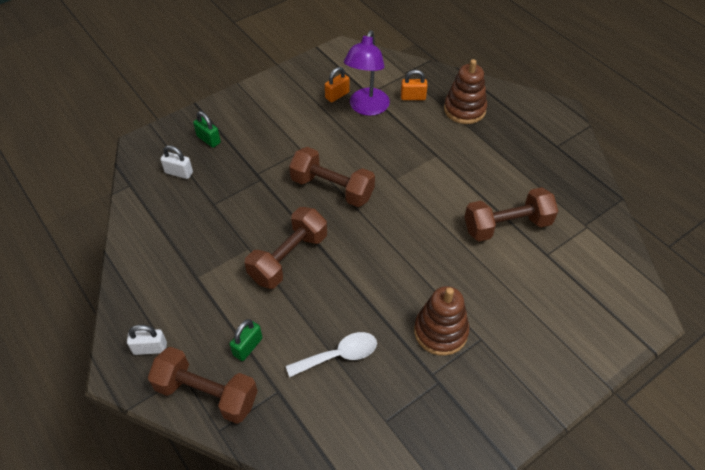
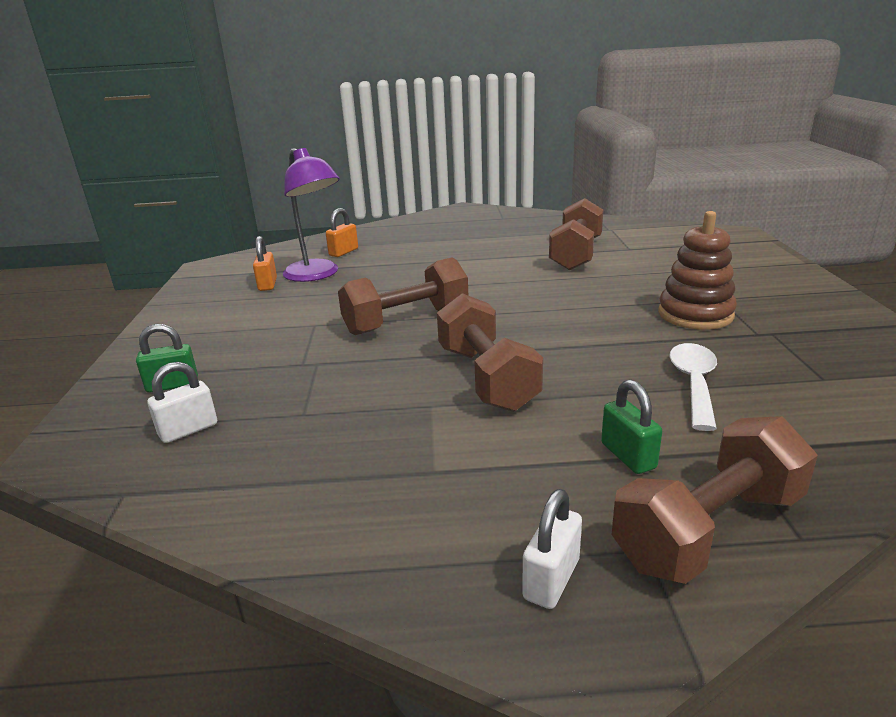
camera: 55 degrees left, 25 degrees down
brown stacking toy [444,59,487,124] -> none

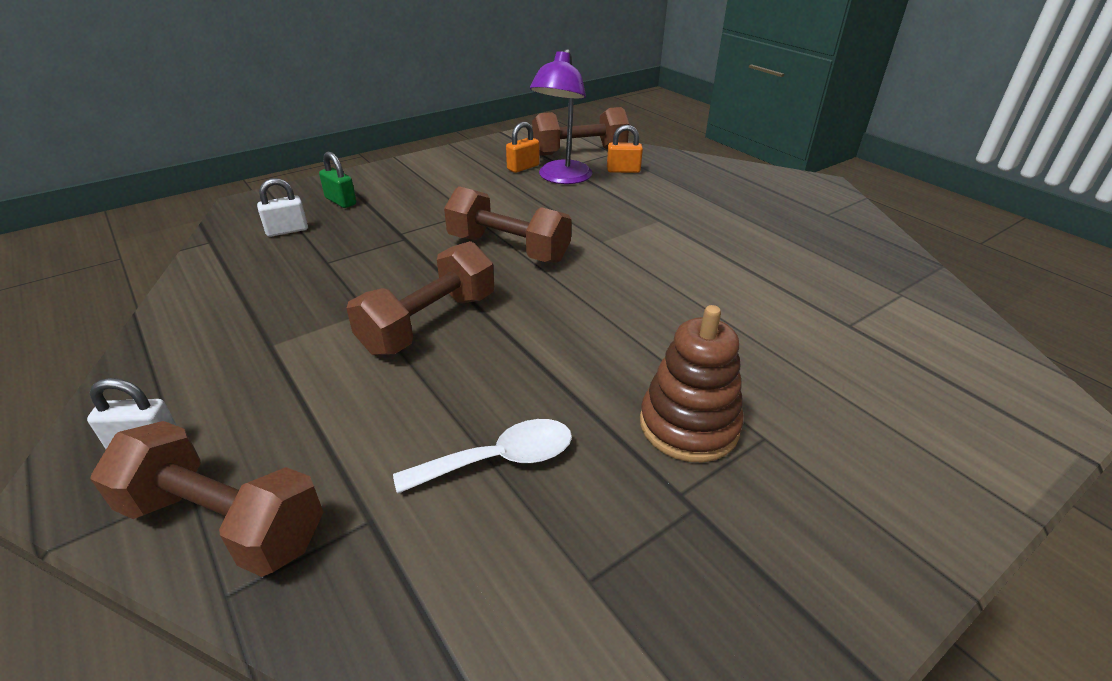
camera: 55 degrees right, 10 degrees up
white padlock [147,362,217,443] -> white padlock turned 45 degrees counterclockwise [257,178,308,237]
brown dumbbell [549,198,603,270] -> brown dumbbell moved to [532,107,629,156]
green padlock [601,380,662,474] -> none

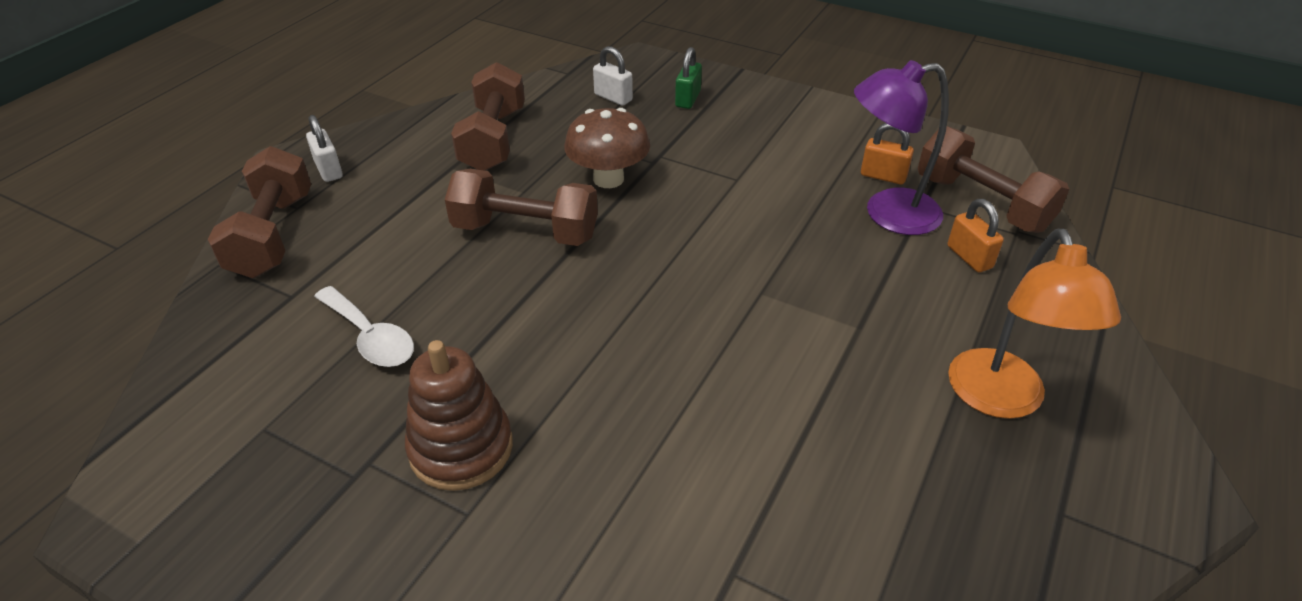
camera: 65 degrees right, 5 degrees up
brown dumbbell [444,186,572,263] -> brown dumbbell moved to [451,62,525,171]
none -> brown mushroom [564,108,650,188]
none -> orange lamp [948,229,1121,419]

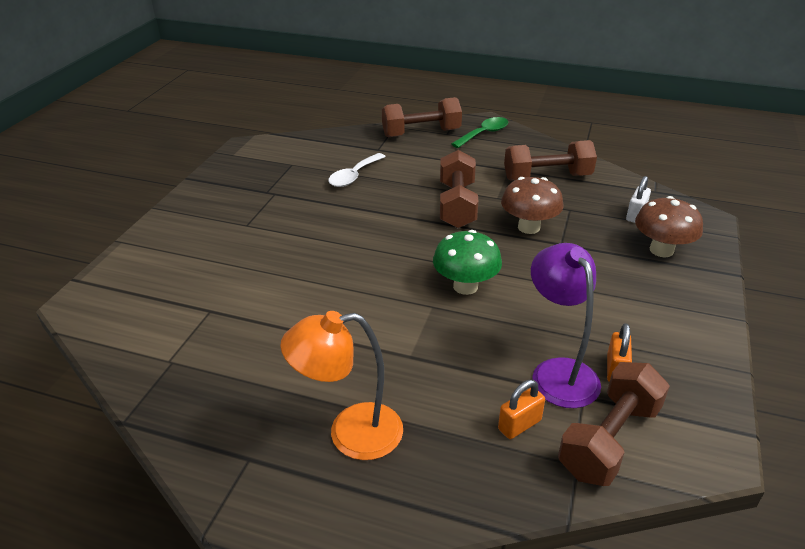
camera: 80 degrees right, 5 degrees down
white padlock [306,115,343,182] -> green spoon [451,117,508,148]
brown stacking toy [405,340,513,491] -> none
green padlock [675,47,702,109] -> brown mushroom [635,196,703,257]
none -> green mushroom [433,230,502,295]

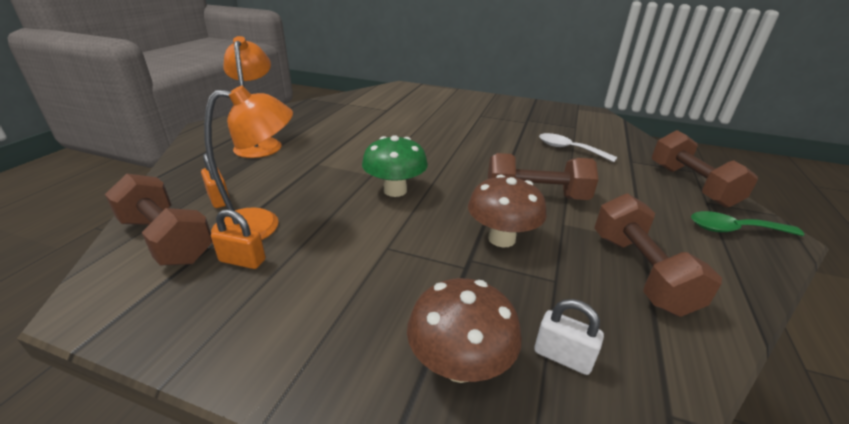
camera: 90 degrees right, 5 degrees down
green spoon [451,117,508,148] -> green spoon turned 135 degrees clockwise [691,211,804,236]
purple lamp [531,243,601,408] -> orange lamp [204,86,293,240]

